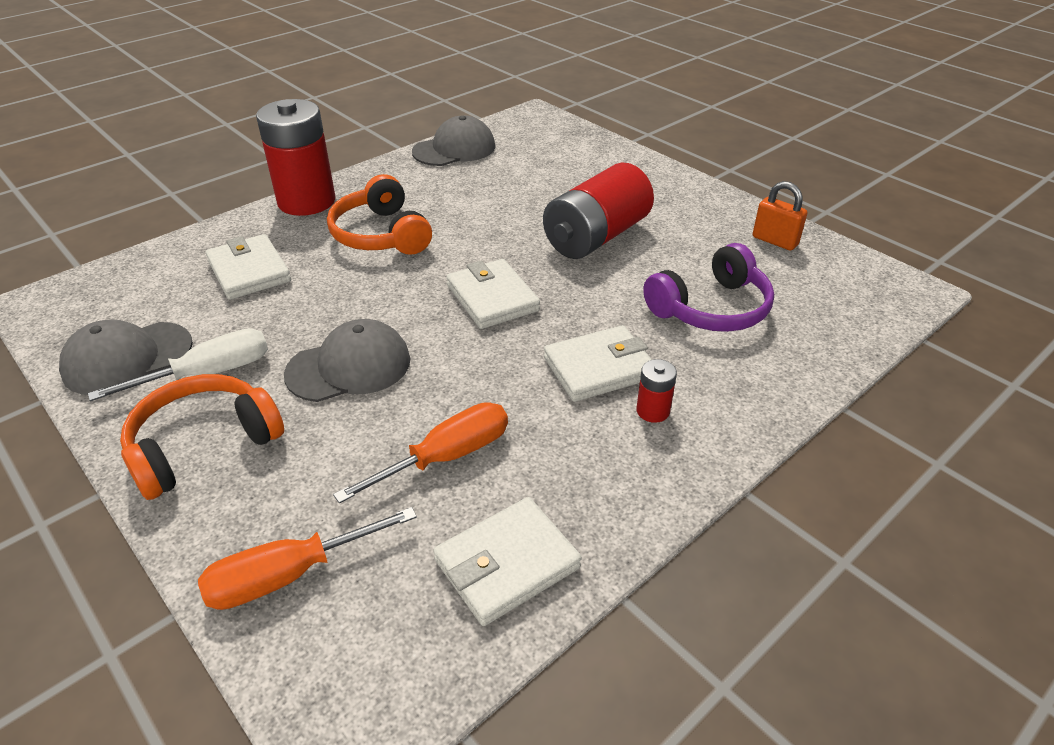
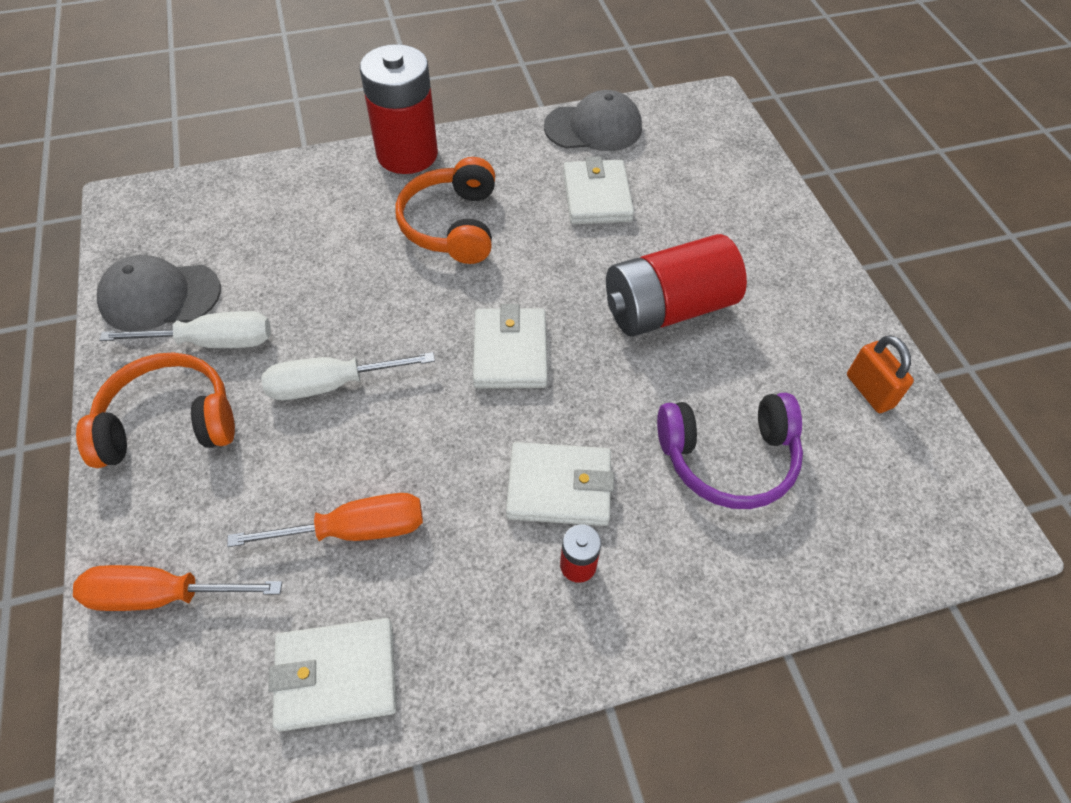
camera: 25 degrees right, 15 degrees up
white wallet [206,234,291,300] -> white wallet moved to [563,156,634,225]
grey cap [284,319,410,402] -> white screwdriver [261,352,435,400]

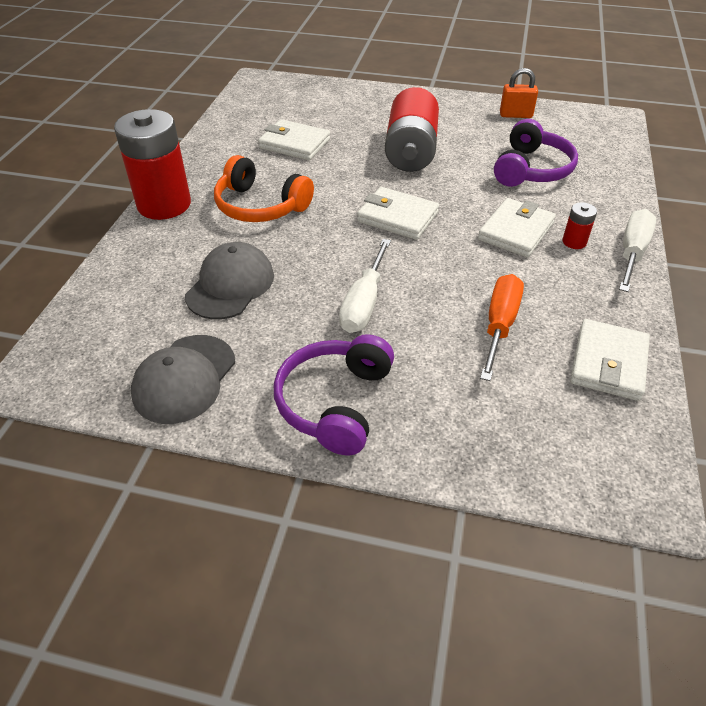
camera: 60 degrees left, 10 degrees down
orange screwdriver [73,565,282,611] -> none
orange headphones [76,352,235,468] -> purple headphones [274,334,394,455]
white screwdriver [99,311,271,348] -> white screwdriver moved to [619,209,656,292]
grey cap [544,90,642,151] -> grey cap moved to [185,242,274,319]

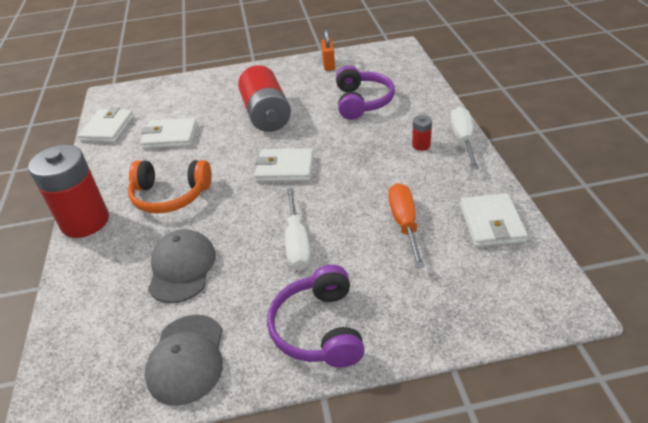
camera: 20 degrees left, 5 degrees down
white wallet [478,198,556,257] -> white wallet moved to [78,107,134,143]
orange padlock [500,68,538,118] -> orange padlock turned 75 degrees counterclockwise [321,29,335,71]

